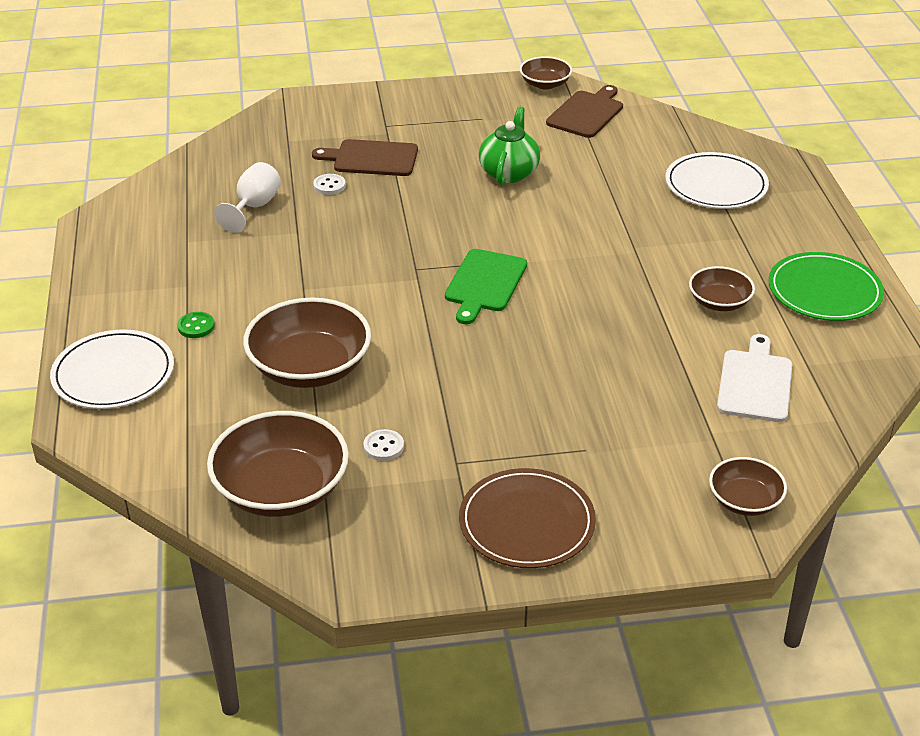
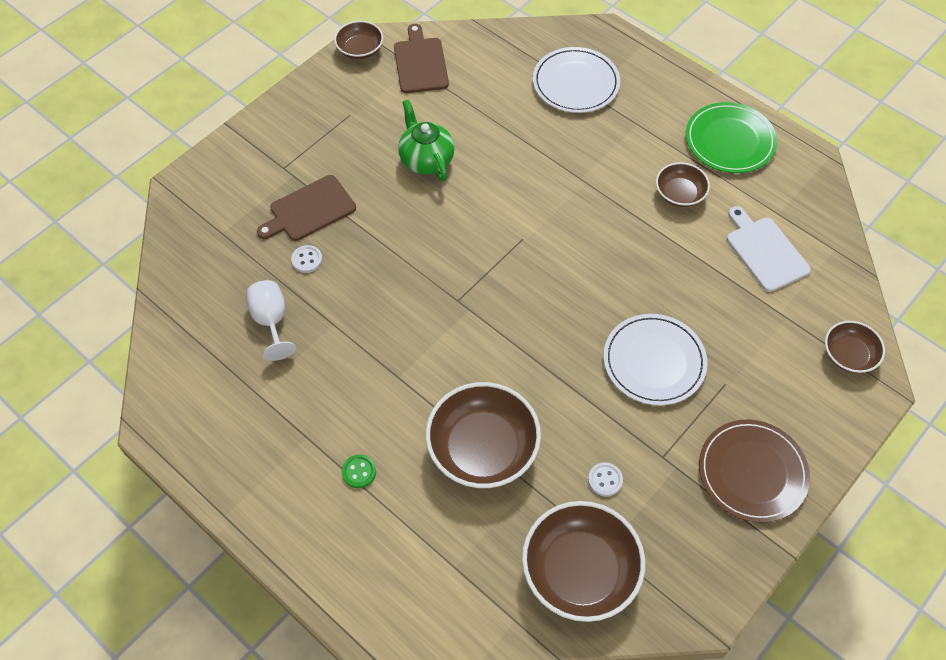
camera: 40 degrees left, 20 degrees up
white plate [50,330,174,409] -> white plate moved to [604,314,707,405]
green cutting board [445,249,527,324] -> none

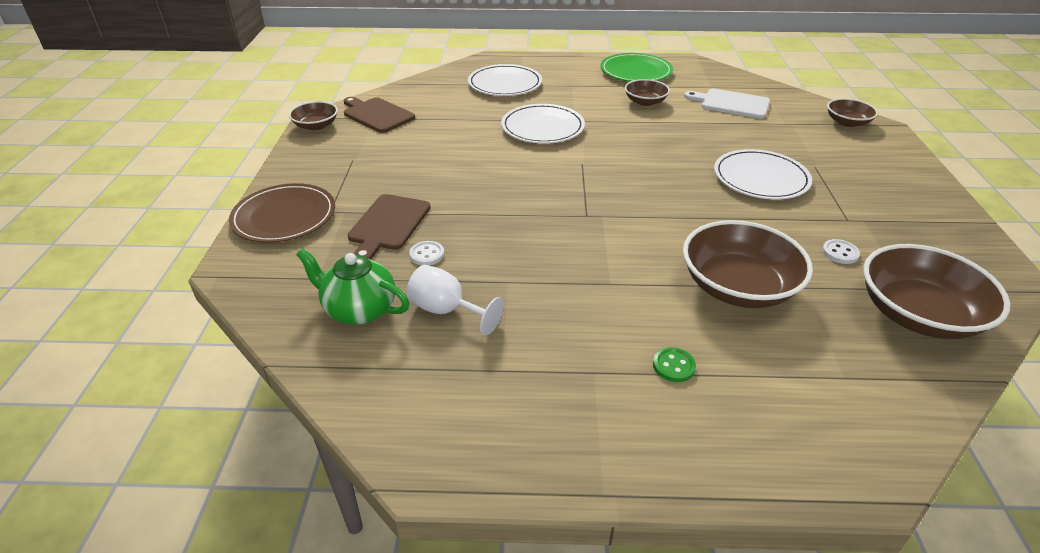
camera: 40 degrees left, 20 degrees down
green teapot [398,99,455,181] -> green teapot moved to [296,248,409,325]
brown plate [699,420,810,523] -> brown plate moved to [229,183,335,243]
none -> white plate [501,104,585,144]

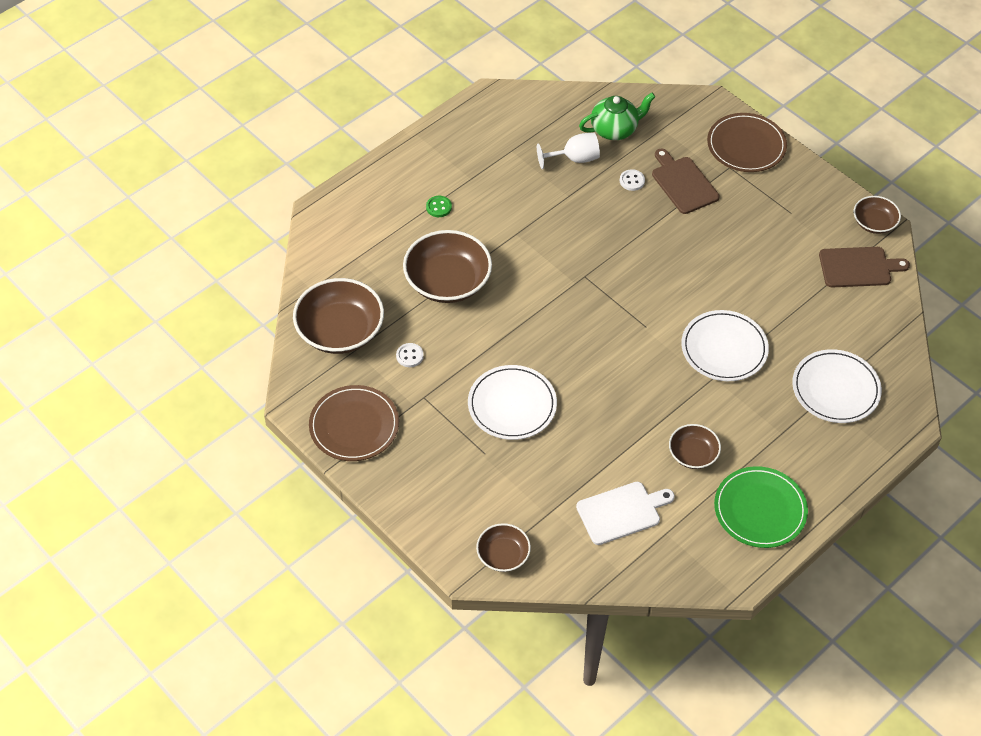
camera: 135 degrees right, 15 degrees up
none -> brown plate [309,385,399,461]

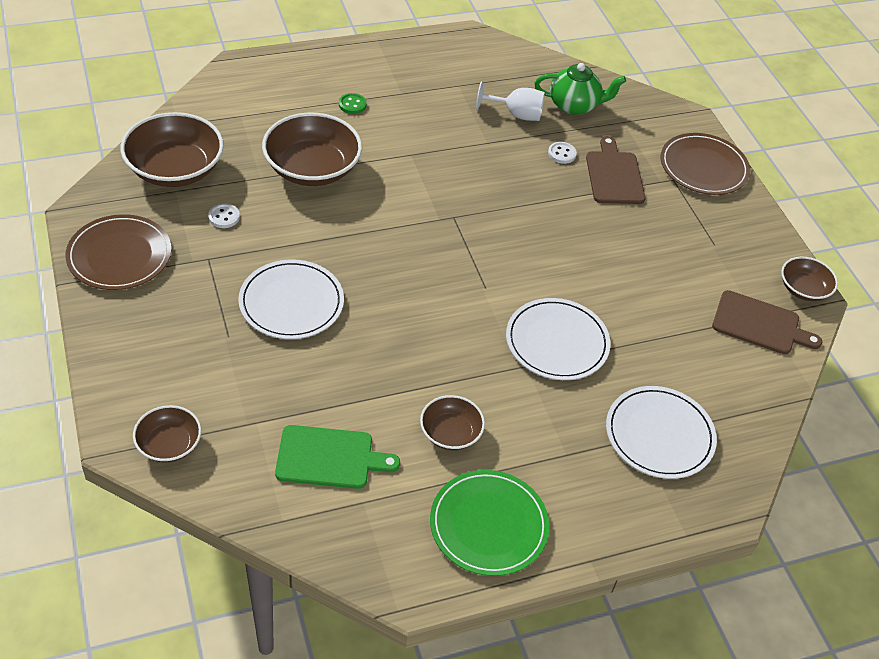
camera: 20 degrees right, 5 degrees down
white cutting board [576,482,675,545] -> green cutting board [275,425,400,489]

